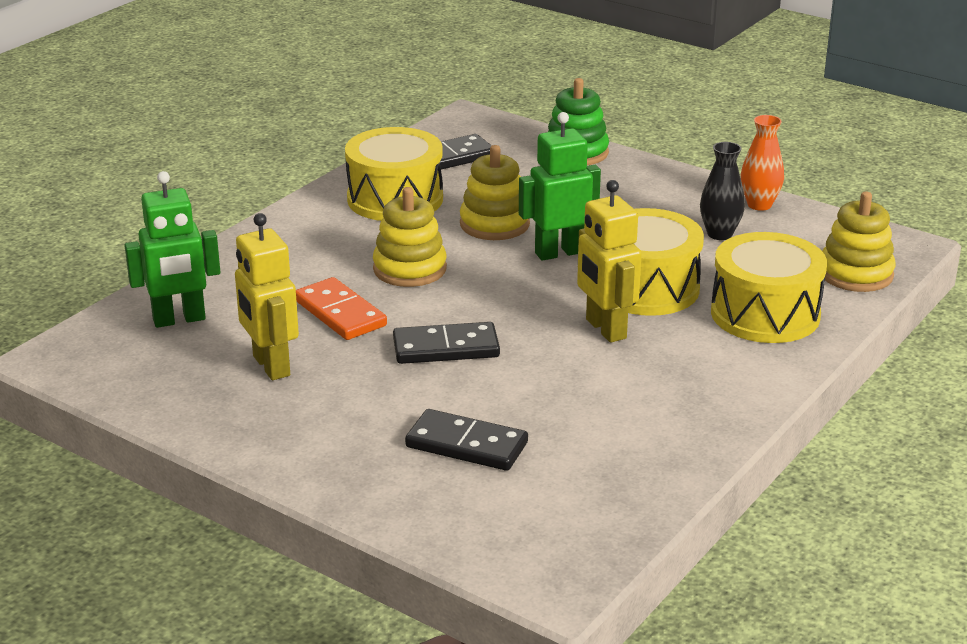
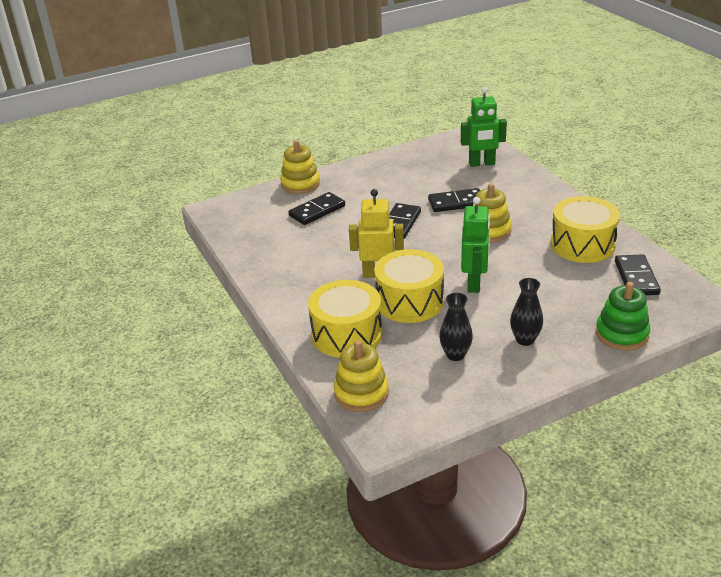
camera: 120 degrees right, 5 degrees up
green robot [124,171,220,328] -> green robot turned 105 degrees counterclockwise [461,87,507,167]
yellow robot [235,213,299,380] -> none
orange domino [296,277,387,340] -> black domino [428,188,480,212]
yellow stacking toy [460,145,530,240] -> yellow stacking toy moved to [280,140,320,194]
orange vase [741,115,784,211] -> none
none -> black vase [510,278,543,346]

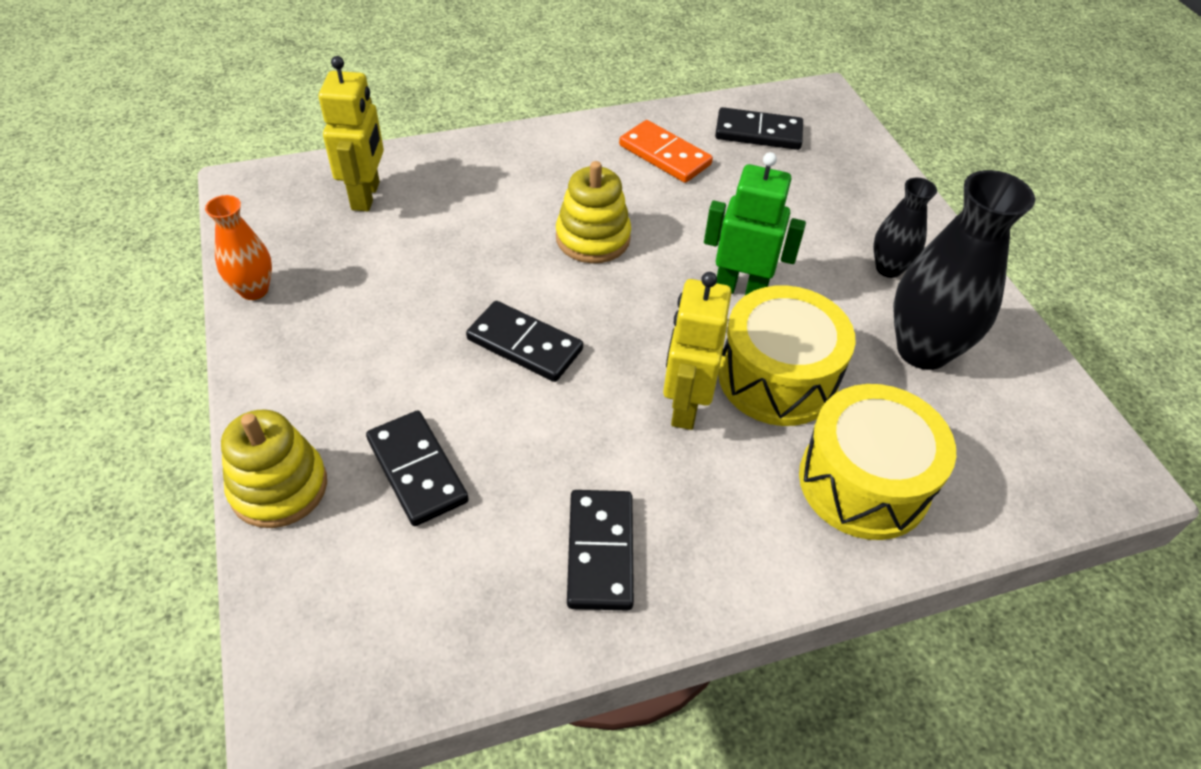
camera: 85 degrees left, 15 degrees up
yellow stacking toy [334,340,389,412] -> none
black domino [428,188,480,212] -> black domino moved to [567,490,634,611]
black vase [439,293,473,361] -> black vase [893,170,1035,370], size x1.82
green robot [461,87,507,167] -> yellow robot [319,56,384,211]
yellow drum [551,196,620,263] -> orange domino [619,120,713,183]
green stacking toy [596,282,650,351] -> none
none -> orange vase [205,195,272,300]

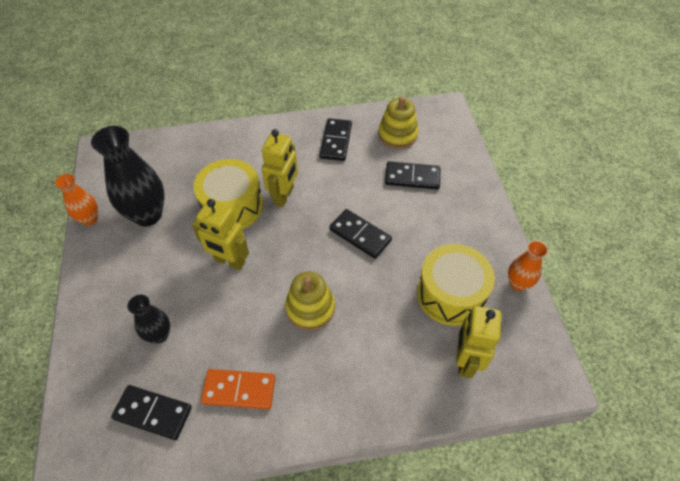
camera: 170 degrees left, 5 degrees up
yellow stacking toy [221,409,327,528] -> yellow stacking toy moved to [378,96,419,149]
black domino [366,410,469,526] -> black domino turned 60 degrees counterclockwise [385,161,441,190]
orange domino [619,120,713,183] -> orange domino turned 45 degrees counterclockwise [201,369,275,409]
green robot [704,152,806,295] -> yellow robot [192,199,249,270]
yellow drum [799,384,956,540] -> yellow drum moved to [417,244,495,326]
black vase [873,177,937,278] -> black vase moved to [127,295,170,344]
none -> orange vase [55,174,98,225]

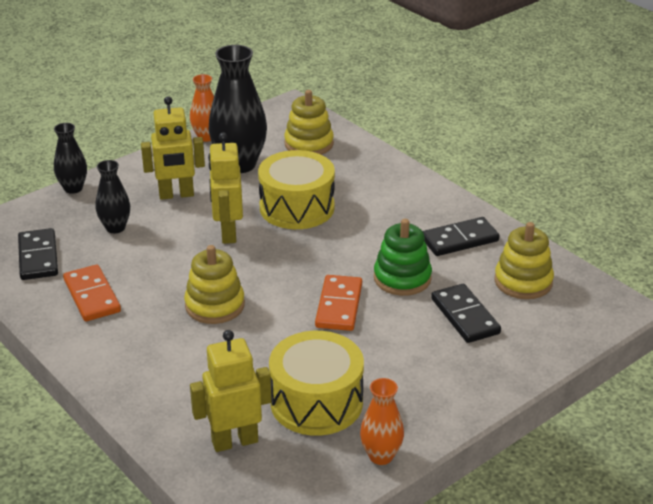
camera: 60 degrees right, 20 degrees down
yellow robot [262,129,298,207] -> yellow robot moved to [141,96,205,200]
black domino [329,209,392,259] -> orange domino [315,275,362,331]
none -> black vase [54,123,87,194]
none -> yellow stacking toy [284,90,334,155]
none -> green stacking toy [374,219,432,296]

